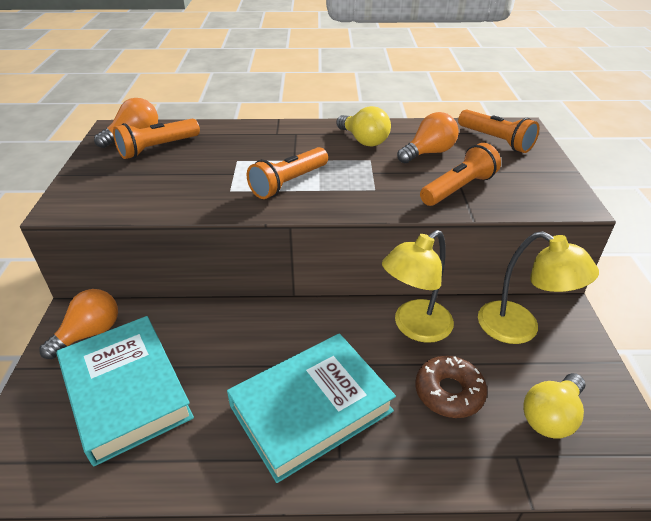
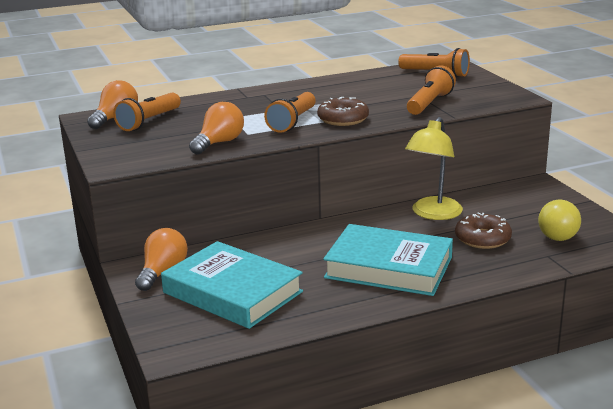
camera: 20 degrees left, 15 degrees down
turquoise book [227,333,396,483] -> turquoise book turned 75 degrees clockwise [323,224,453,296]
yellow light bulb [336,106,391,146] -> none
orange light bulb [397,112,459,163] -> orange light bulb moved to [189,102,244,154]
yellow lamp [478,231,599,344] -> none
none -> brown donut [317,97,369,126]

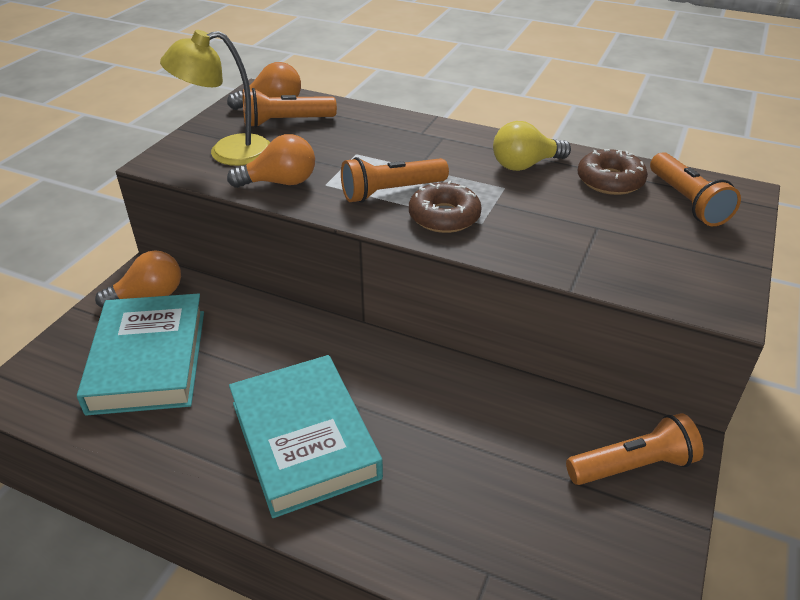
camera: 45 degrees right, 15 degrees up
yellow lamp [405,117,463,220] -> yellow lamp moved to [160,30,270,166]
orange flashlight [407,65,456,115] -> orange flashlight moved to [566,413,704,485]
brown donut [455,213,512,249] -> brown donut moved to [578,149,648,195]
yellow light bulb [538,200,581,241] -> yellow light bulb moved to [493,121,571,171]

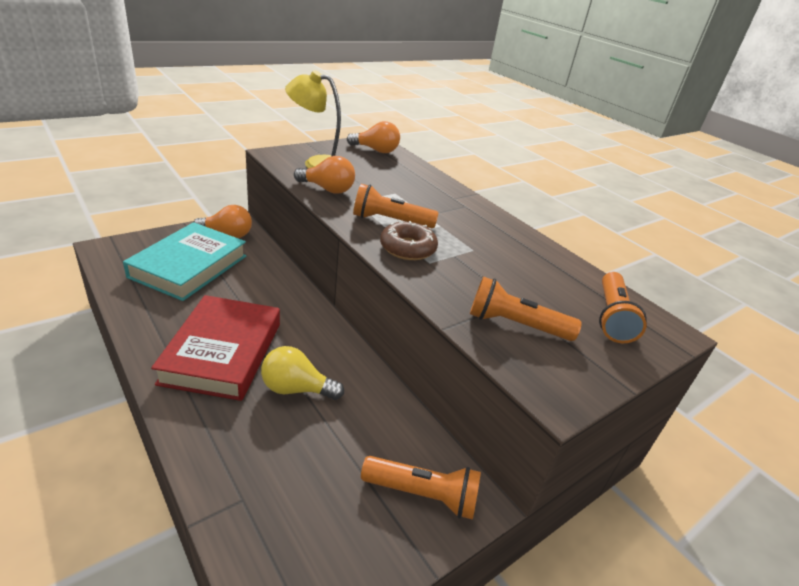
camera: 25 degrees right, 5 degrees down
turquoise book [229,355,383,518] -> red book [151,295,280,401]
orange flashlight [243,88,337,128] -> orange flashlight moved to [470,276,582,341]
yellow light bulb [493,121,571,171] -> yellow light bulb moved to [261,346,344,400]
brown donut [578,149,648,195] -> none

